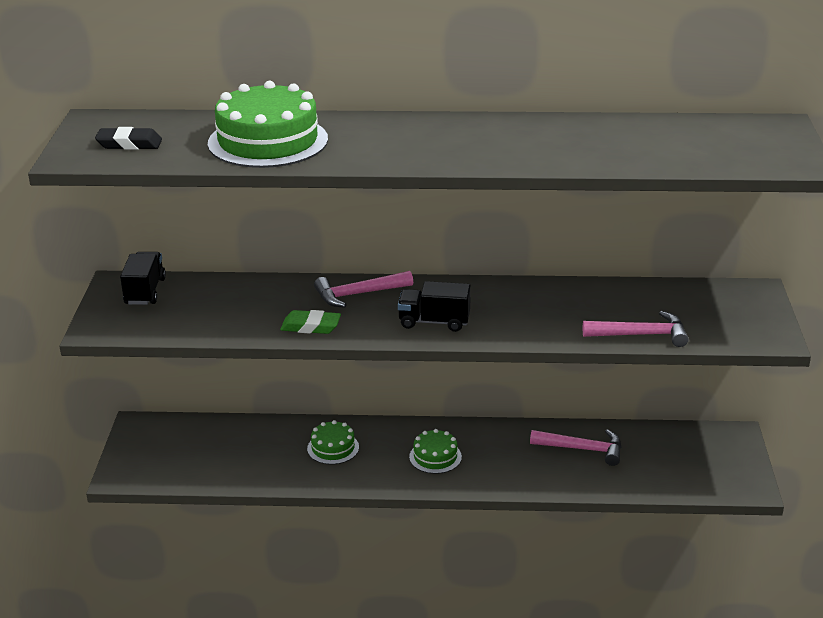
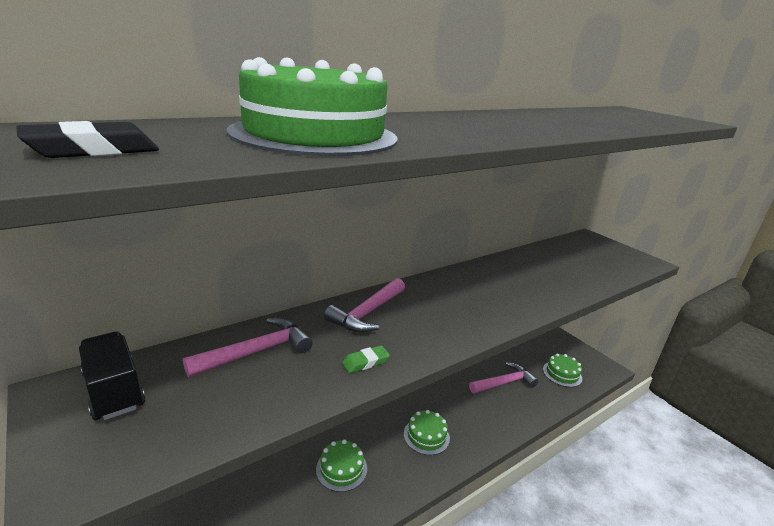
camera: 40 degrees left, 5 degrees down
green eraser [280,310,341,334] -> green eraser [342,345,390,373], size x0.66
black truck [398,281,471,332] -> none
pink hammer [583,311,689,347] -> pink hammer moved to [183,318,312,377]
none -> green cake [543,353,582,387]

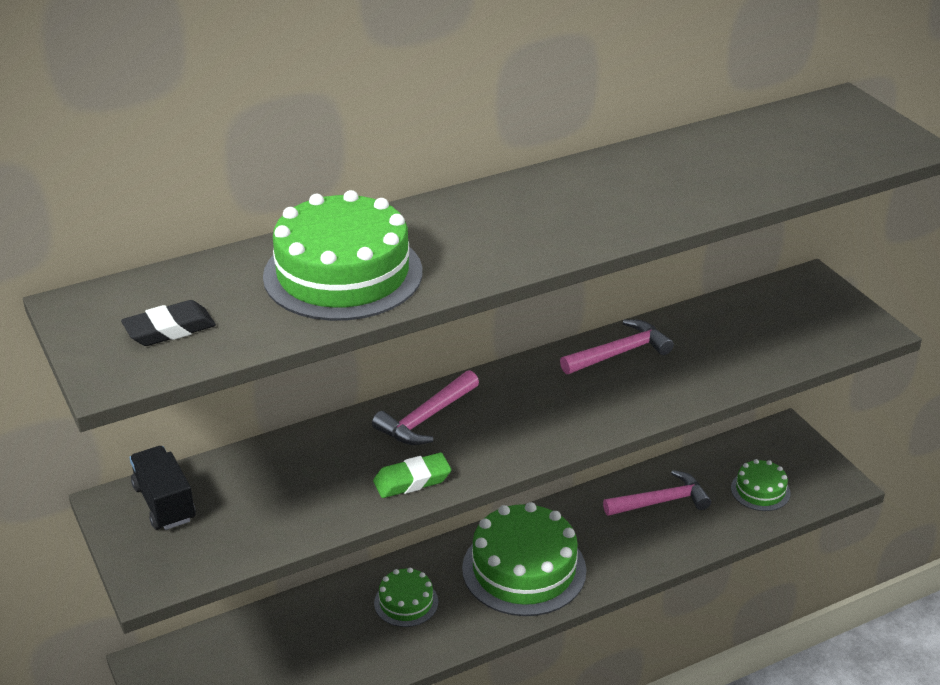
camera: 10 degrees right, 10 degrees up
pink hammer [183,318,312,377] -> pink hammer moved to [560,319,674,374]
green eraser [342,345,390,373] -> green eraser [373,453,451,498], size x1.51
green cake [404,410,450,455] -> green cake [462,502,586,616], size x1.98

